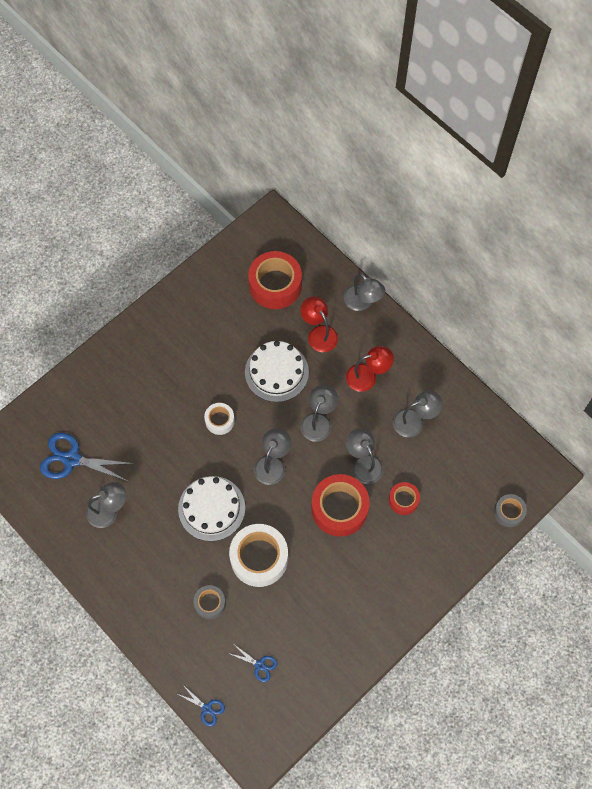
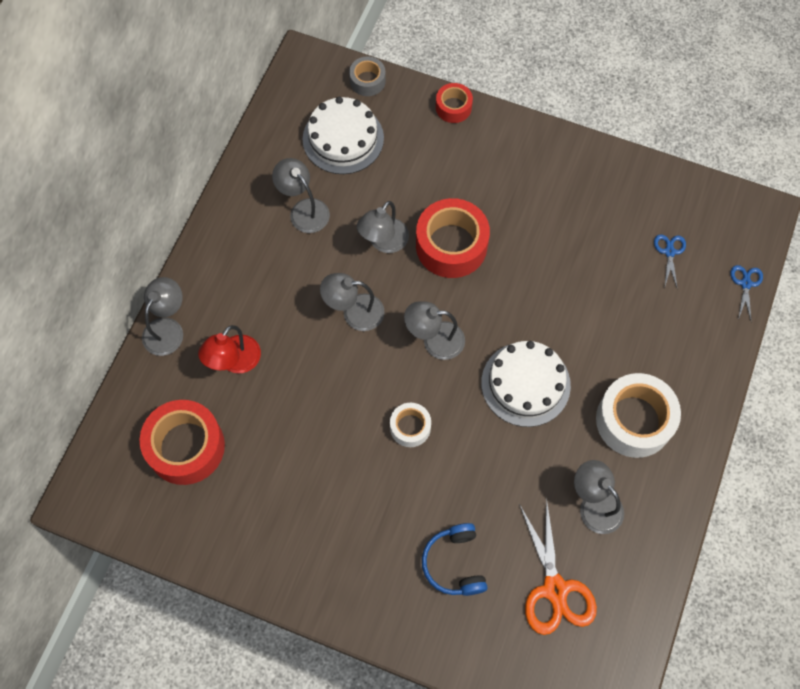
camera: 115 degrees left, 0 degrees up
blue scissors [40,433,135,482] -> orange scissors [519,498,597,635]
grey tape [194,585,226,619] -> none
white tape [229,524,288,587] -> white tape moved to [596,373,681,458]
white cake [245,341,309,402] -> white cake moved to [303,97,384,174]
red lamp [346,346,394,392] -> none
red tape [389,482,420,515] -> red tape moved to [436,83,473,123]
none -> blue headphones [422,523,488,596]

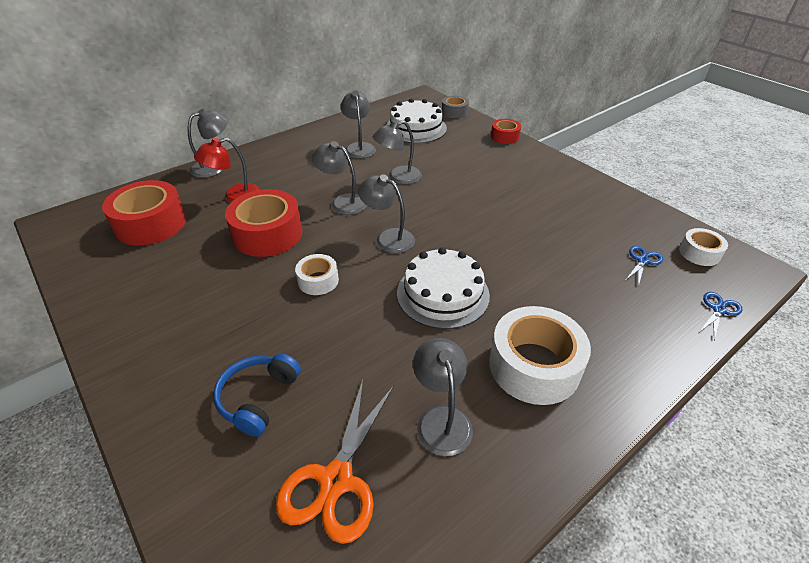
camera: 30 degrees right, 25 degrees down
red tape [416,198,490,278] -> red tape moved to [225,189,303,257]
none -> white tape [679,228,728,266]

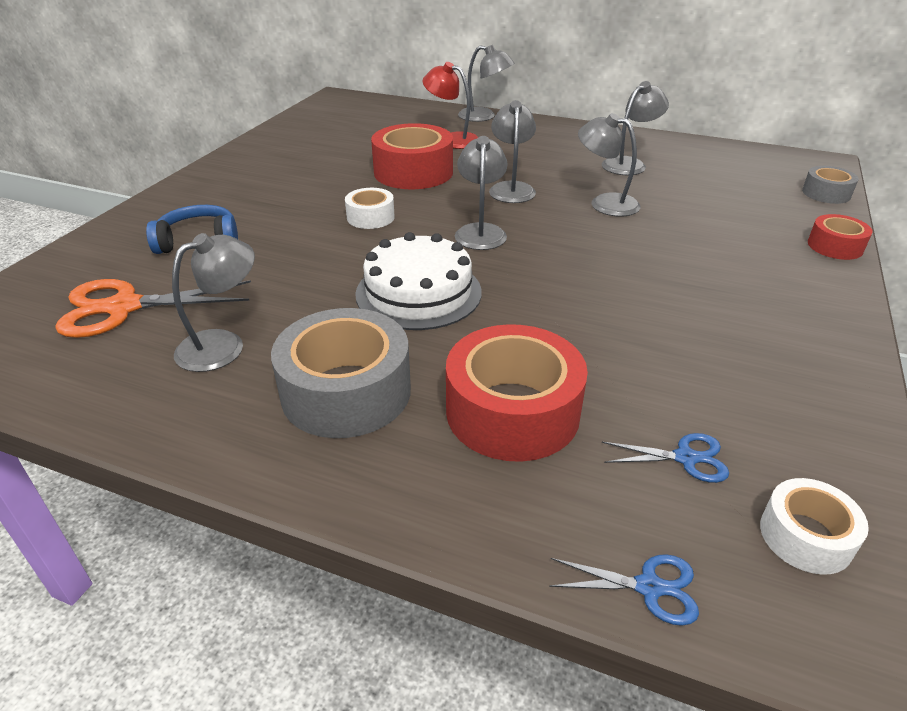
camera: 60 degrees right, 5 degrees down
red tape [102,180,186,246] -> red tape moved to [446,324,588,462]
white cake [386,98,447,143] -> none
white tape [489,306,591,405] -> grey tape [271,308,411,438]

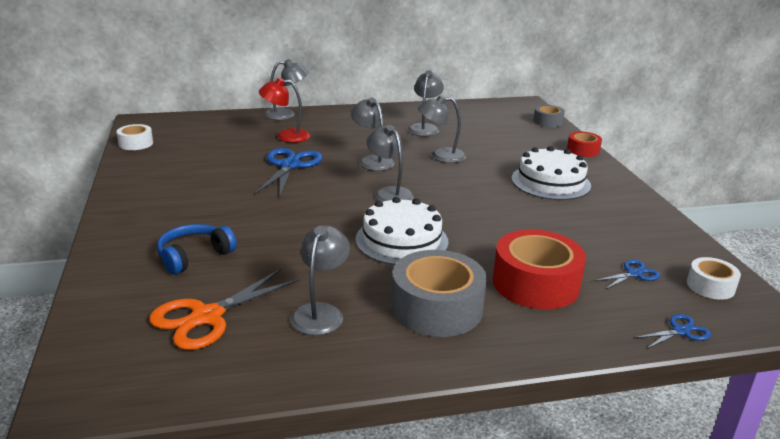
camera: 35 degrees left, 10 degrees down
white tape [345,188,395,229] -> white tape moved to [117,124,153,150]
red tape [371,123,453,189] -> blue scissors [255,148,322,197]
none -> white cake [511,146,591,200]

